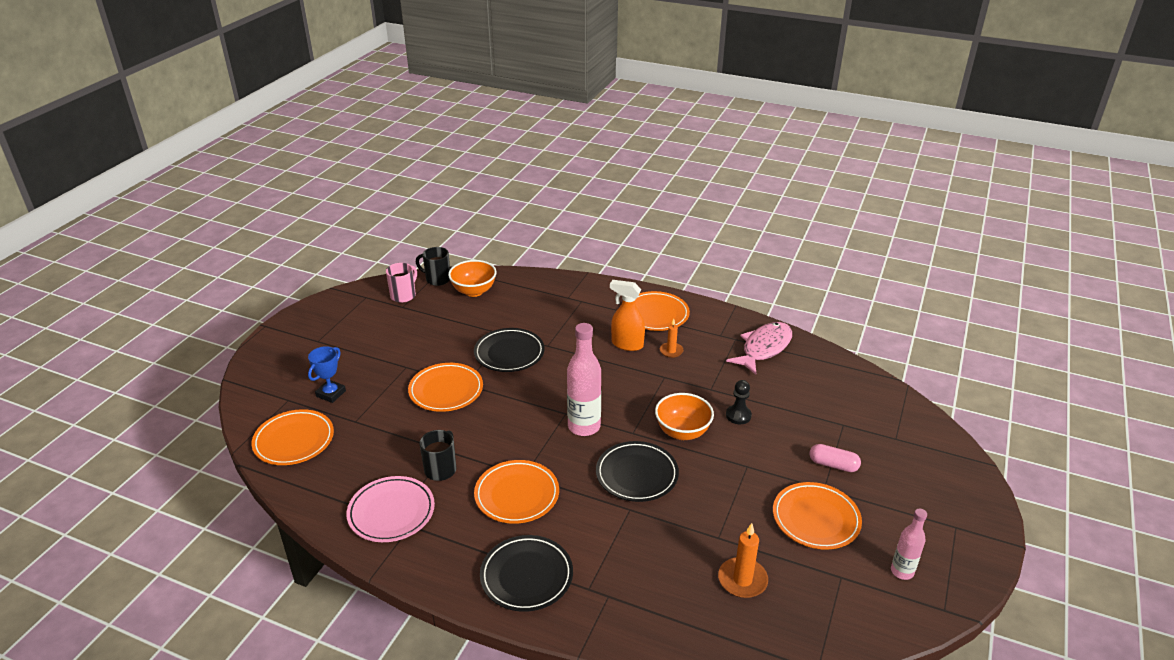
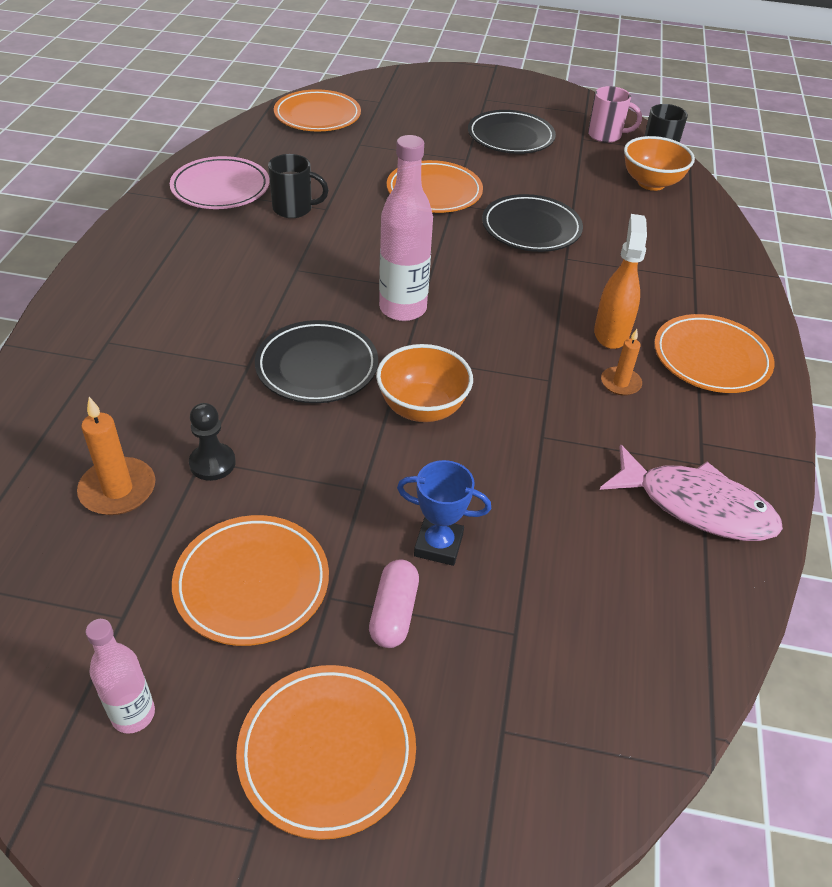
camera: 75 degrees right, 10 degrees up
blue trophy [308,346,346,403] -> blue trophy moved to [397,460,491,566]
orange plate [474,460,559,524] -> orange plate moved to [236,665,416,840]
black plate [480,535,573,612] -> black plate moved to [468,110,556,154]
black pawn [726,380,752,424] -> black pawn moved to [189,403,236,481]

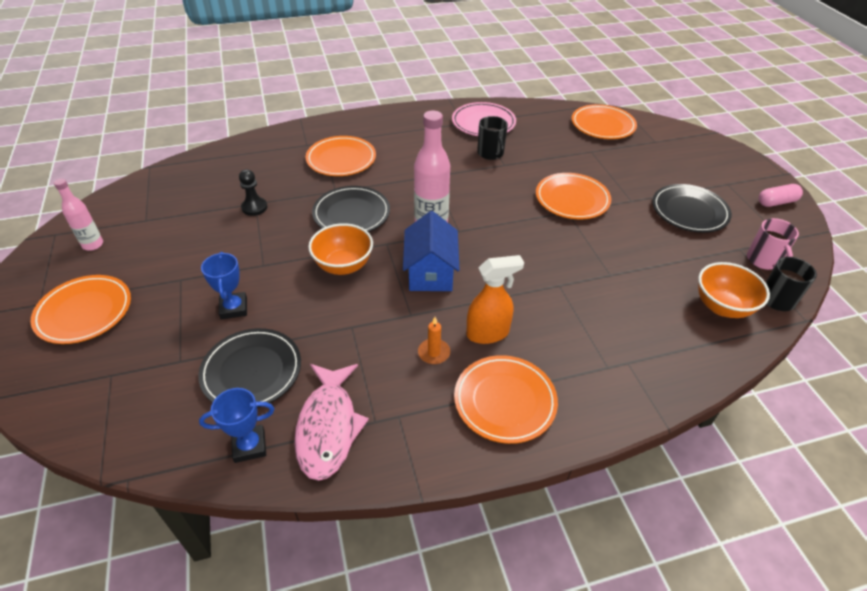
camera: 65 degrees right, 0 degrees up
orange candle [77,397,155,515] -> none
orange plate [172,515,329,646] -> orange plate moved to [306,136,376,176]
pink capsule [369,559,419,648] -> pink capsule moved to [759,184,803,207]
black plate [482,194,583,252] -> black plate moved to [198,328,301,408]
none -> blue trophy [199,388,274,463]
none -> blue house [403,211,460,291]

